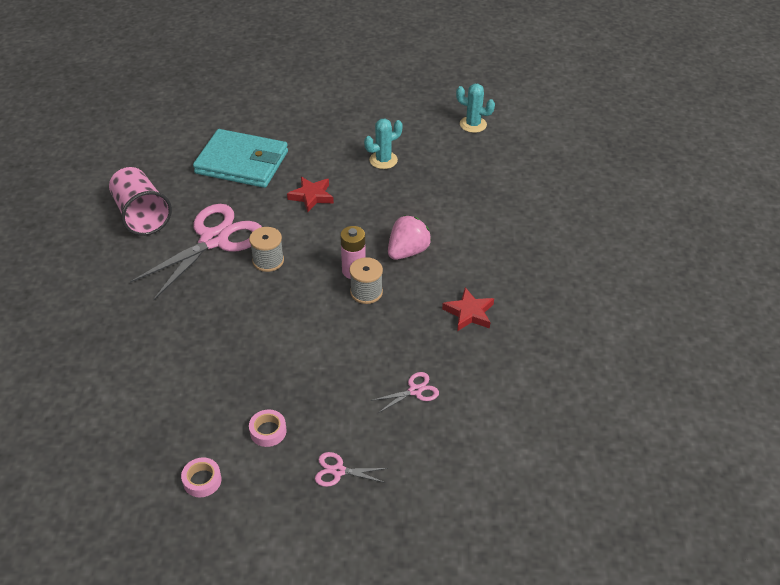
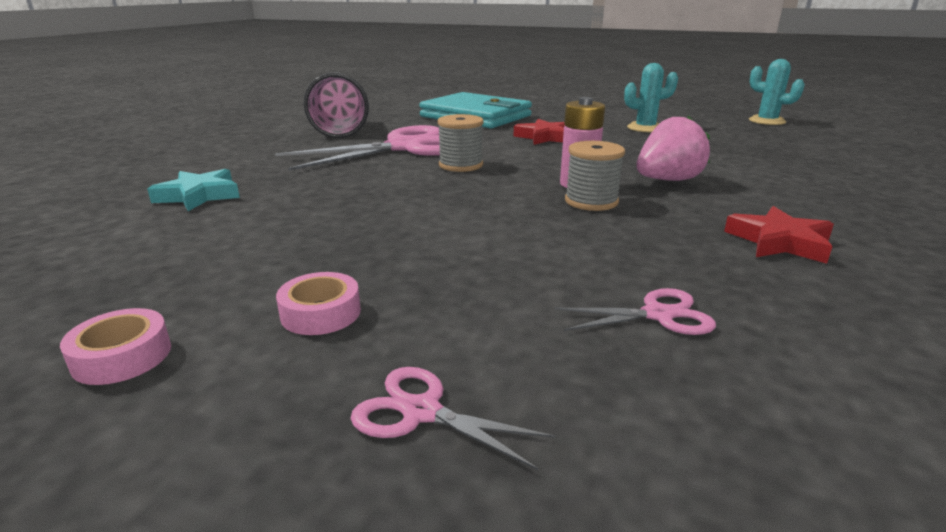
camera: 20 degrees right, 20 degrees down
none -> turquoise star [147,169,240,211]

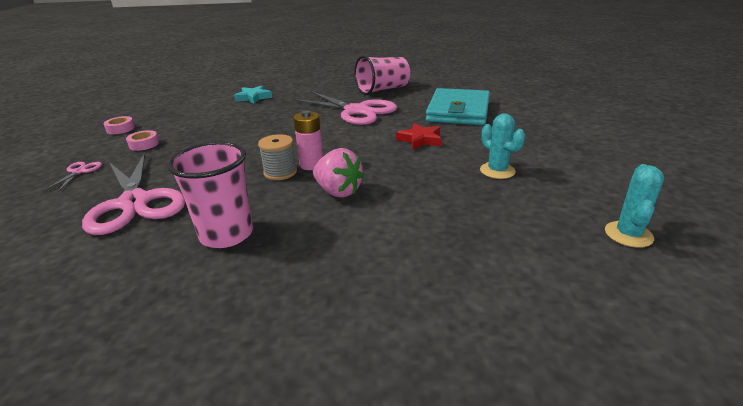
camera: 70 degrees right, 5 degrees up
grey spool [438,114,484,172] -> none
pink scissors [554,288,716,335] -> pink scissors [82,153,185,235], size x2.39
red star [724,206,834,264] -> pink cup [167,142,253,248]

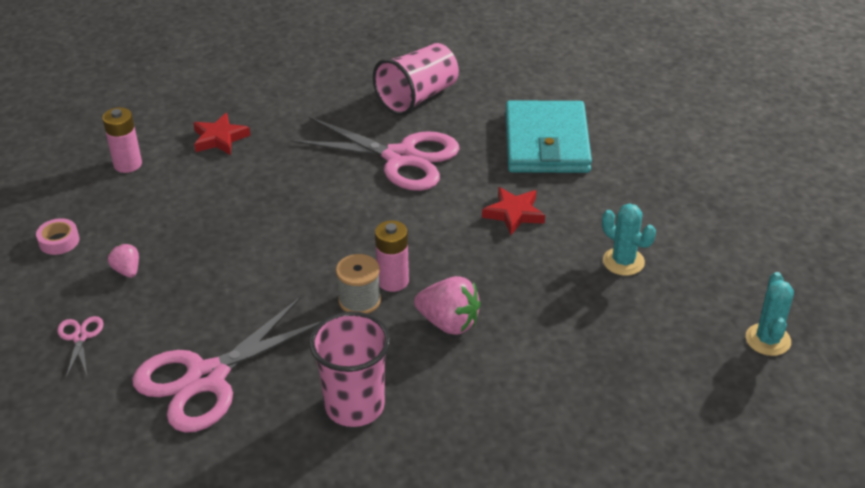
camera: 15 degrees left, 10 degrees up
pink scissors [82,153,185,235] -> pink scissors turned 90 degrees clockwise [132,297,321,433]
pink tape [126,130,159,151] -> pink strawberry [108,244,139,278]
turquoise star [234,85,272,104] -> red star [193,113,251,155]
none -> pink battery [102,107,142,173]

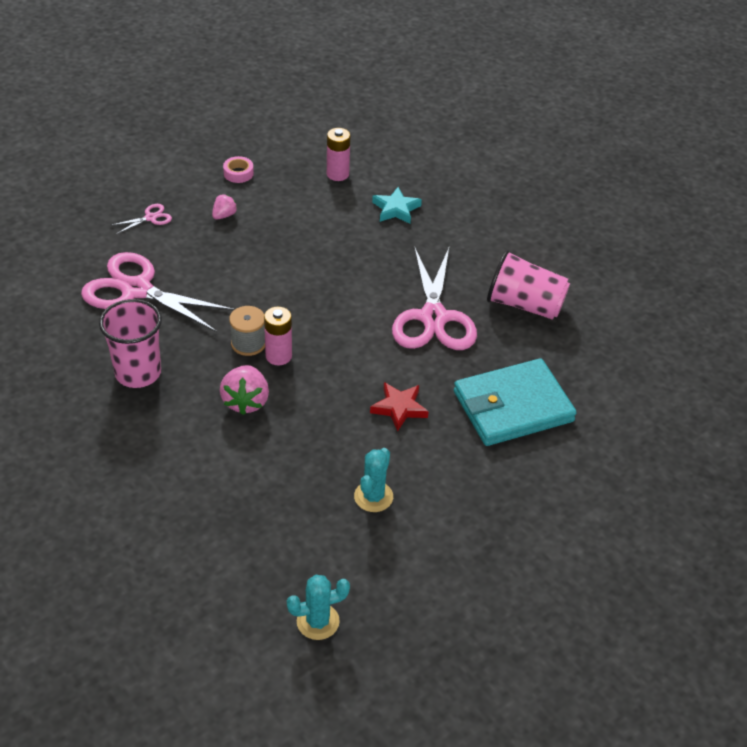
camera: 65 degrees right, 5 degrees up
red star [193,113,251,155] -> turquoise star [372,187,422,224]

